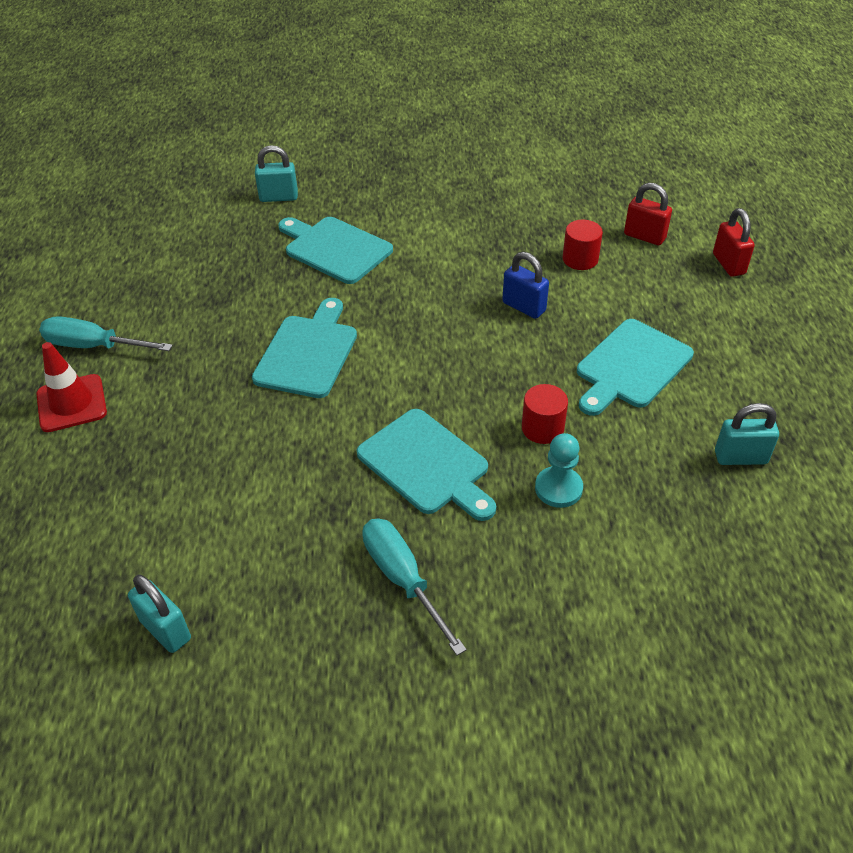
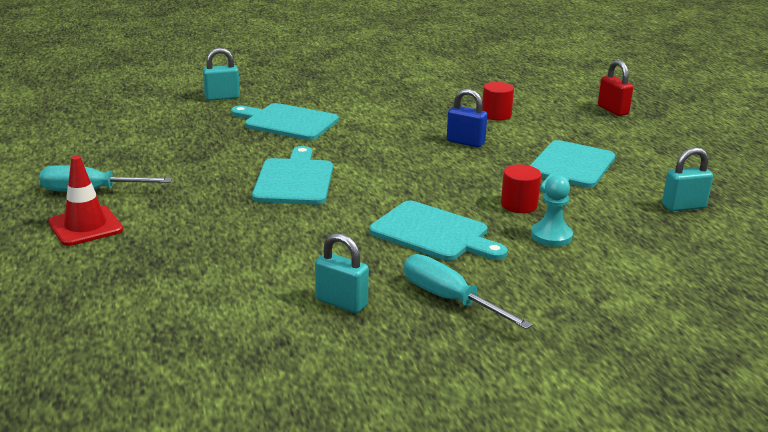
camera: 15 degrees left, 20 degrees down
turquoise padlock [128,575,191,653] -> turquoise padlock moved to [315,233,369,313]
red padlock [624,183,672,245] -> none

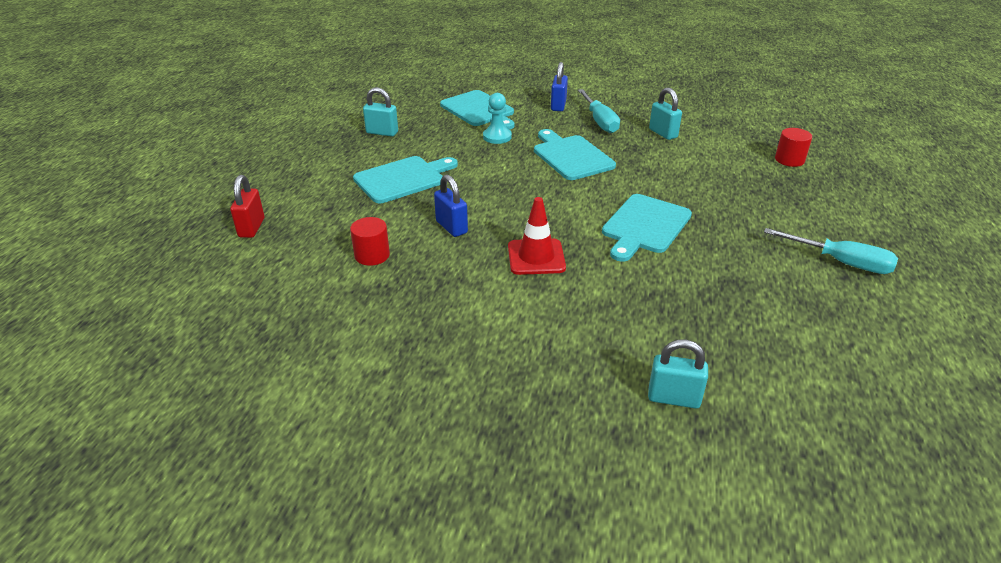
camera: 150 degrees left, 10 degrees up
red traffic cone [48,156,123,246] -> red traffic cone moved to [508,197,566,275]
turquoise cutting board [231,103,339,140] -> turquoise cutting board moved to [440,90,515,129]
red cylinder [501,164,541,213] -> red cylinder moved to [775,128,812,167]
none -> blue padlock [551,62,568,111]

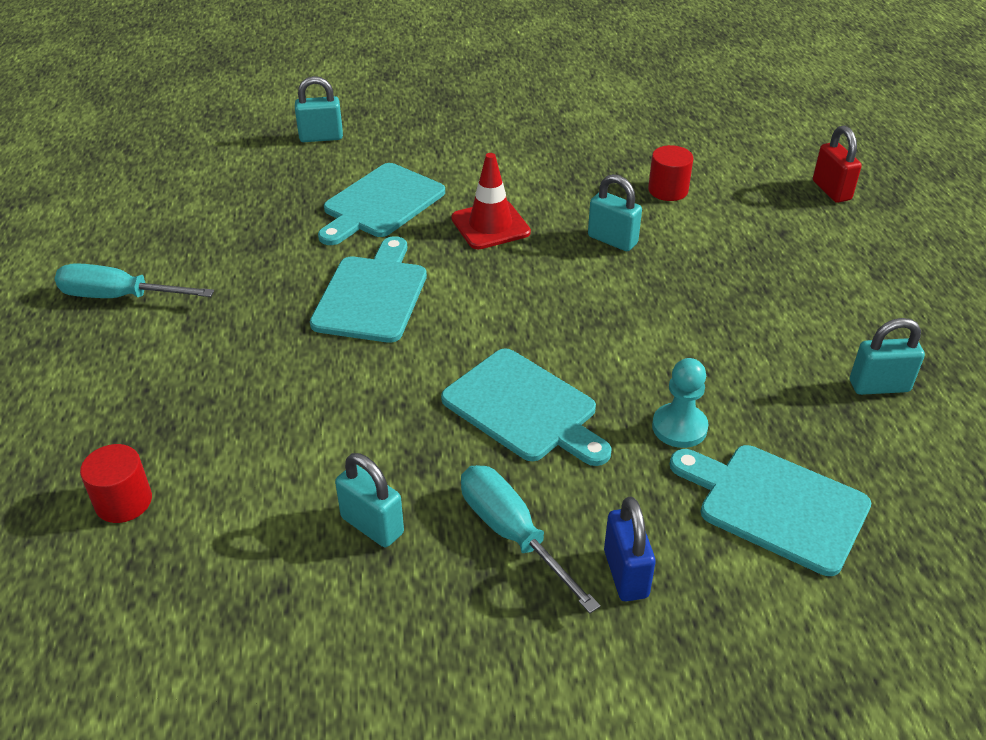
camera: 160 degrees right, 5 degrees up
turquoise cutting board [353,156,458,203] -> turquoise cutting board moved to [318,163,445,245]
blue padlock [434,175,468,237] -> turquoise padlock [588,174,642,251]

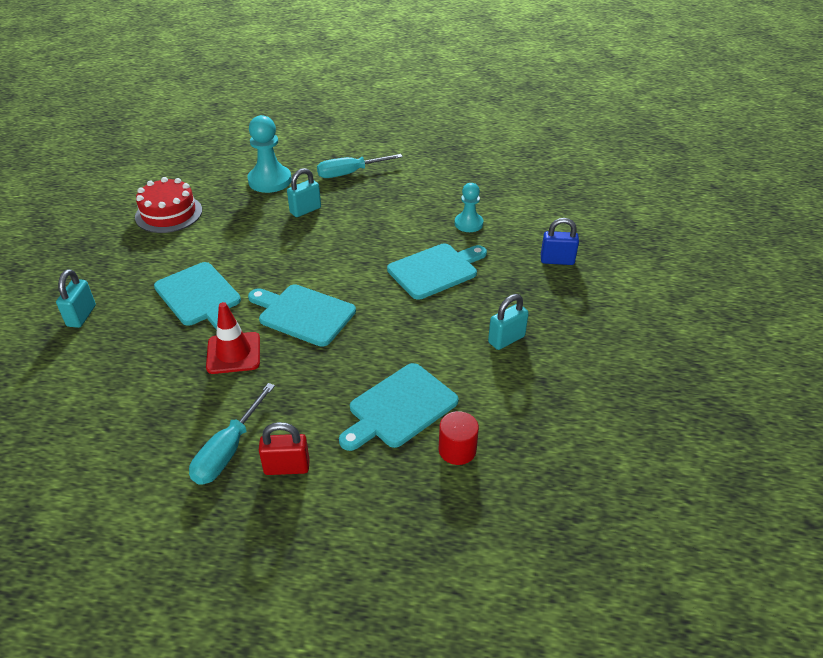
camera: 75 degrees left, 0 degrees up
red traffic cone [451,153,531,249] -> red traffic cone moved to [206,302,260,374]
turquoise screwdriver [461,465,601,613] -> turquoise screwdriver moved to [317,154,403,178]
red cylinder [648,145,694,201] -> turquoise pawn [247,115,291,193]
turquoise cutting board [670,445,871,576] -> turquoise cutting board moved to [339,363,458,451]
red padlock [813,126,862,203] -> red padlock moved to [259,422,310,475]
turquoise padlock [850,318,925,395] -> none
none -> red cake [135,177,202,233]

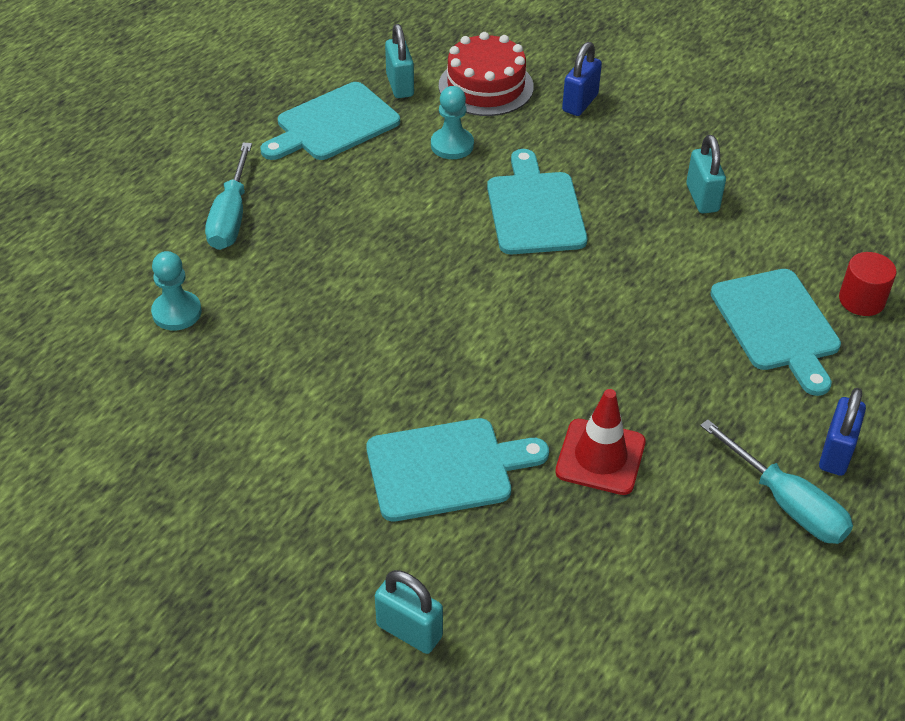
camera: 65 degrees left, 5 degrees up
red cake [135,177,202,233] -> red cake moved to [439,32,534,116]
turquoise pawn [247,115,291,193] -> turquoise pawn [151,251,202,330], size x0.62
turquoise cutting board [248,284,356,347] -> turquoise cutting board moved to [261,82,400,160]
red padlock [259,422,310,475] -> blue padlock [819,388,866,476]
turquoise padlock [287,168,321,217] -> turquoise padlock moved to [385,24,414,98]

